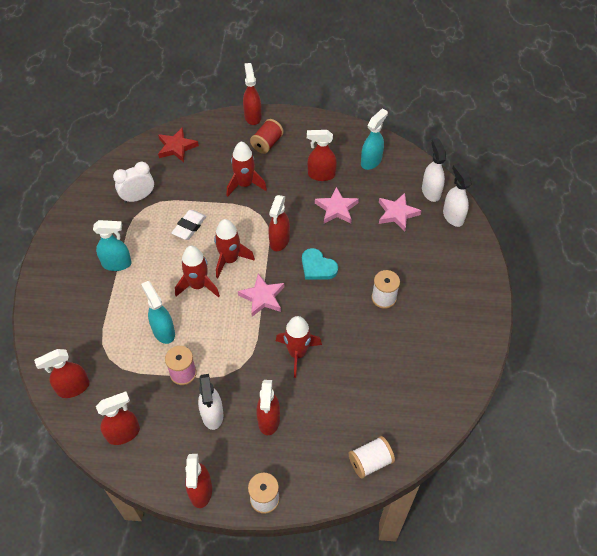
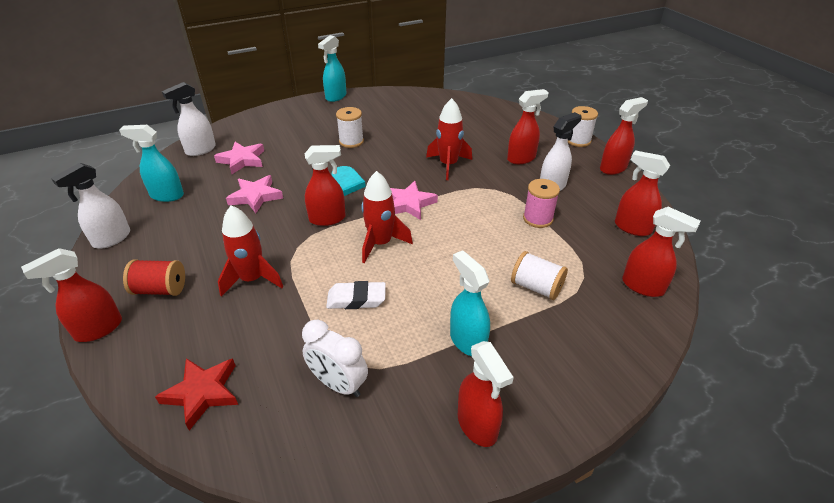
camera: 120 degrees left, 15 degrees down
turquoise spray bottle [141,281,175,344] -> turquoise spray bottle moved to [318,35,346,102]
red rocket [175,246,220,297] -> none
red spray bottle [307,130,337,181] -> red spray bottle moved to [458,341,514,447]
white spool [349,436,395,479] -> white spool moved to [511,251,568,300]
white spray bottle [443,163,472,227] -> white spray bottle moved to [51,163,130,249]

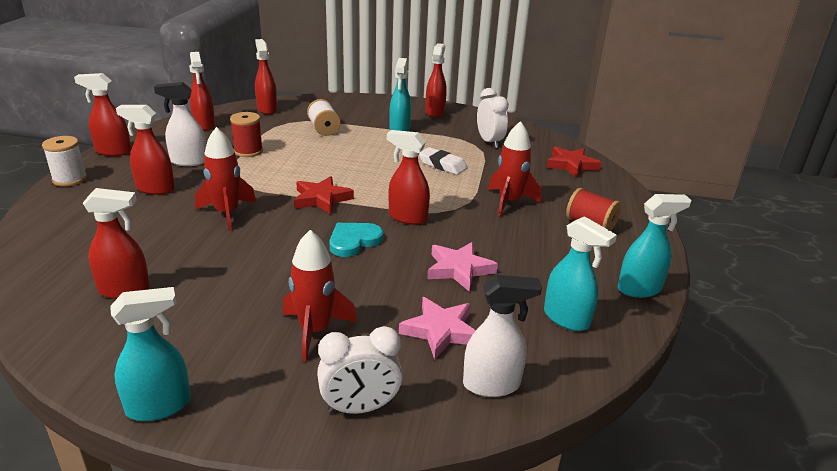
camera: 145 degrees left, 10 degrees down
red spray bottle [21,248,122,342] -> red spray bottle moved to [83,188,150,299]
white spray bottle [51,163,130,249] -> turquoise spray bottle [618,194,691,298]
white spool [336,107,364,148] -> none
red rocket [361,171,413,263] -> red rocket moved to [283,230,357,362]
pink star [390,181,438,220] -> red star [294,176,354,214]
pink spool [523,179,560,228] -> red spool [230,112,263,157]
none -> white clock [317,326,403,414]

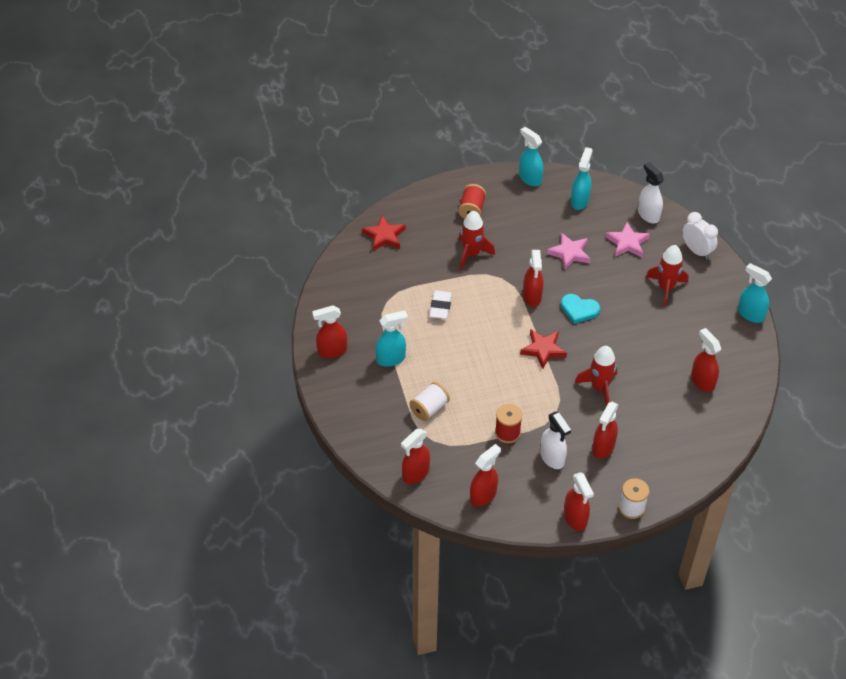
camera: 115 degrees left, 20 degrees up
red spray bottle [116,105,175,195] -> red spray bottle turned 45 degrees clockwise [592,402,619,459]
white clock [477,88,509,148] -> none

